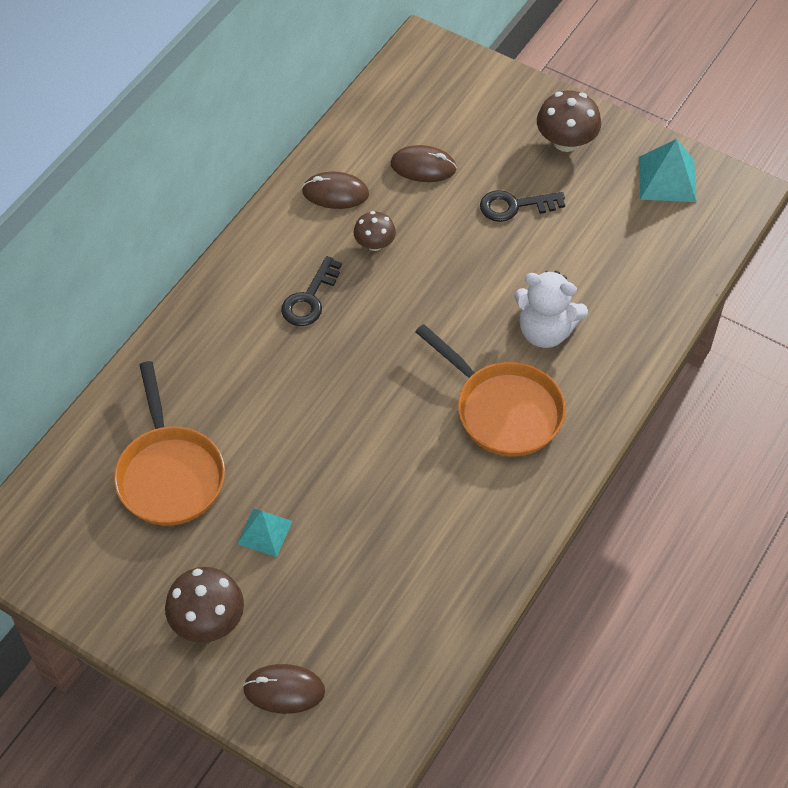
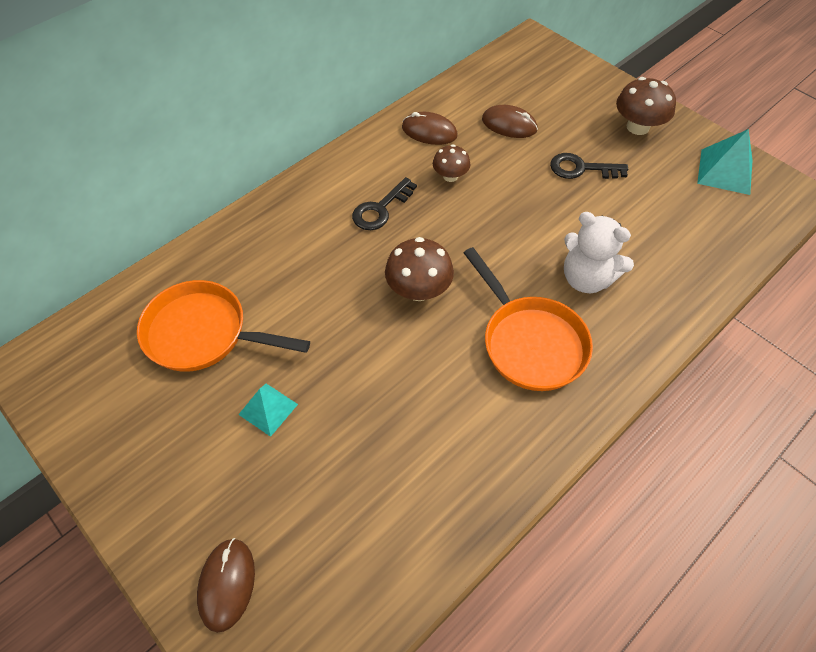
camera: 15 degrees right, 0 degrees up
orange pan [114,361,225,526] -> orange pan turned 105 degrees clockwise [137,280,310,372]
brown mushroom [165,567,244,643] -> brown mushroom moved to [385,237,454,301]
brown mouse [243,664,325,714] -> brown mouse turned 75 degrees clockwise [197,538,255,633]

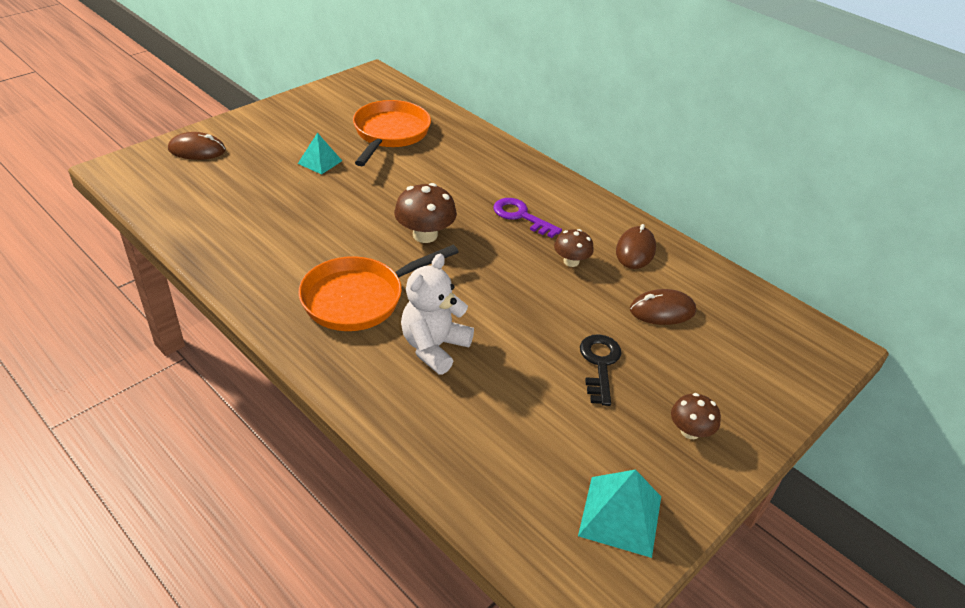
camera: 85 degrees right, 15 degrees down
black key [352,177,417,230] -> purple key [493,198,562,238]
brown mouse [482,105,538,138] -> brown mouse turned 60 degrees clockwise [630,289,696,325]
brown mushroom [616,77,676,135] -> brown mushroom [671,393,721,439], size x0.63

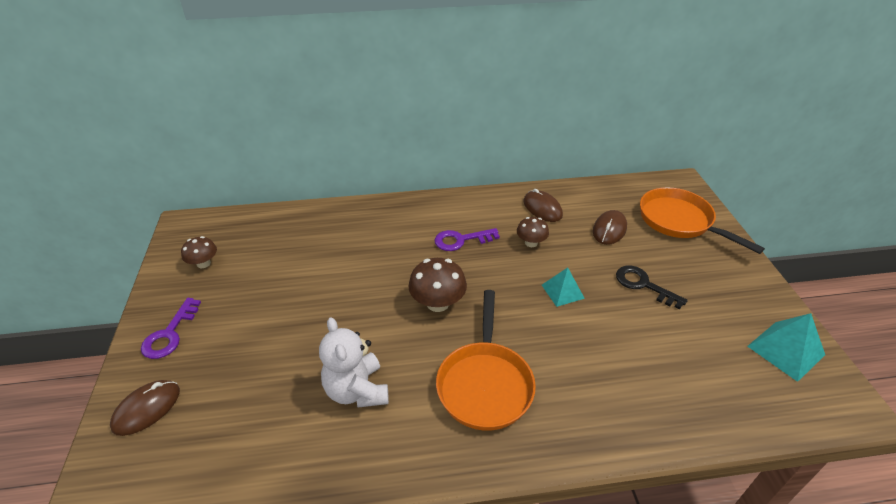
camera: 50 degrees left, 0 degrees up
turquoise pyramid [298,133,342,175] -> turquoise pyramid moved to [542,267,585,307]
orange pan [353,100,431,166] -> orange pan moved to [640,187,765,254]
white teddy bear [401,254,474,375] -> white teddy bear moved to [319,317,389,407]
brown mushroom [671,393,721,439] -> brown mushroom moved to [181,236,217,268]
none -> purple key [141,298,201,359]

